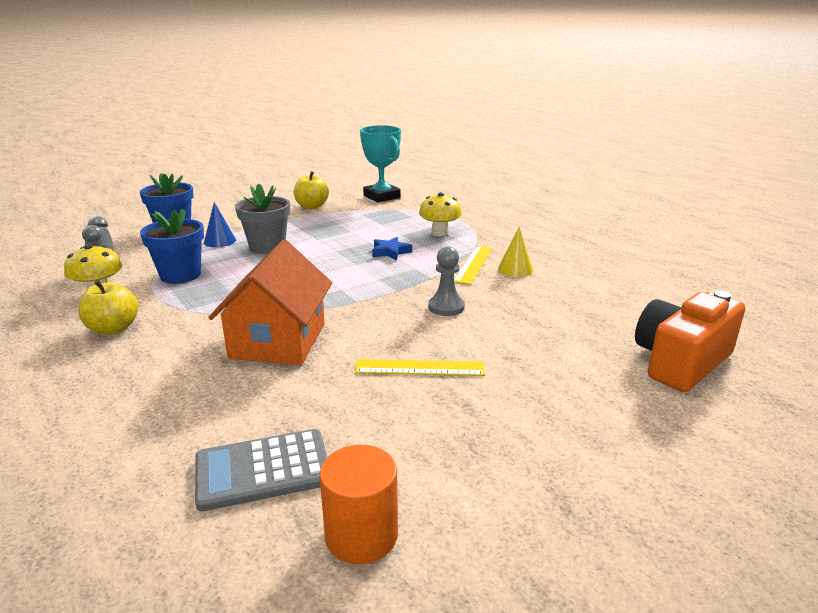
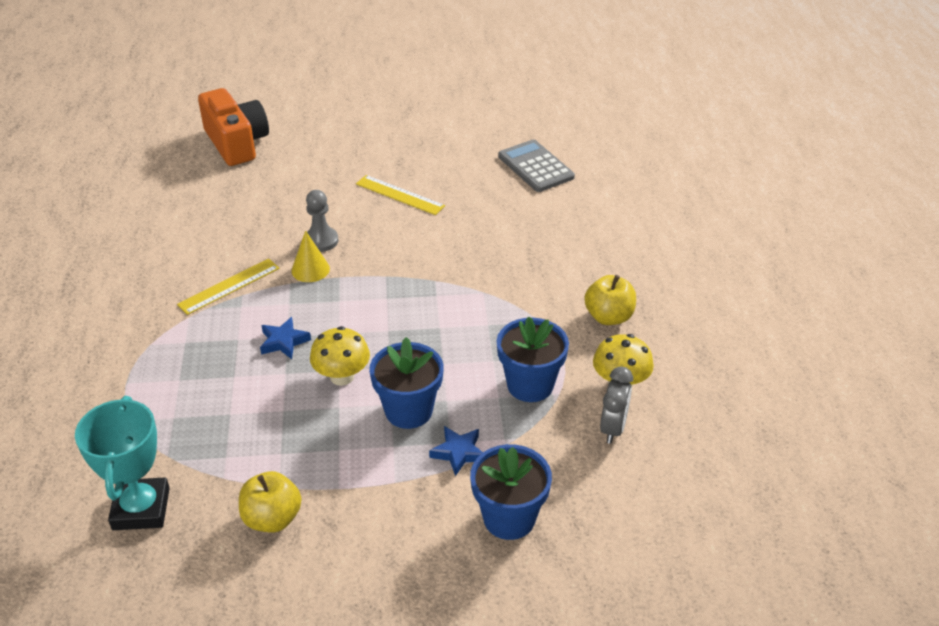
camera: 150 degrees left, 15 degrees up
grey calculator [195,429,327,511] -> grey calculator turned 135 degrees counterclockwise [498,139,575,192]
blue cone [204,202,236,247] -> blue star [429,426,483,476]
orange house [208,240,332,365] -> none
grey flower pot [235,183,290,254] -> blue flower pot [369,337,443,429]
orange cylinder [320,445,398,564] -> none
yellow mushroom [419,193,462,236] -> yellow mushroom moved to [310,326,370,386]
yellow cone [498,227,533,277] -> yellow cone moved to [291,230,330,282]
orange camera [635,291,745,392] -> orange camera turned 105 degrees counterclockwise [198,88,269,166]

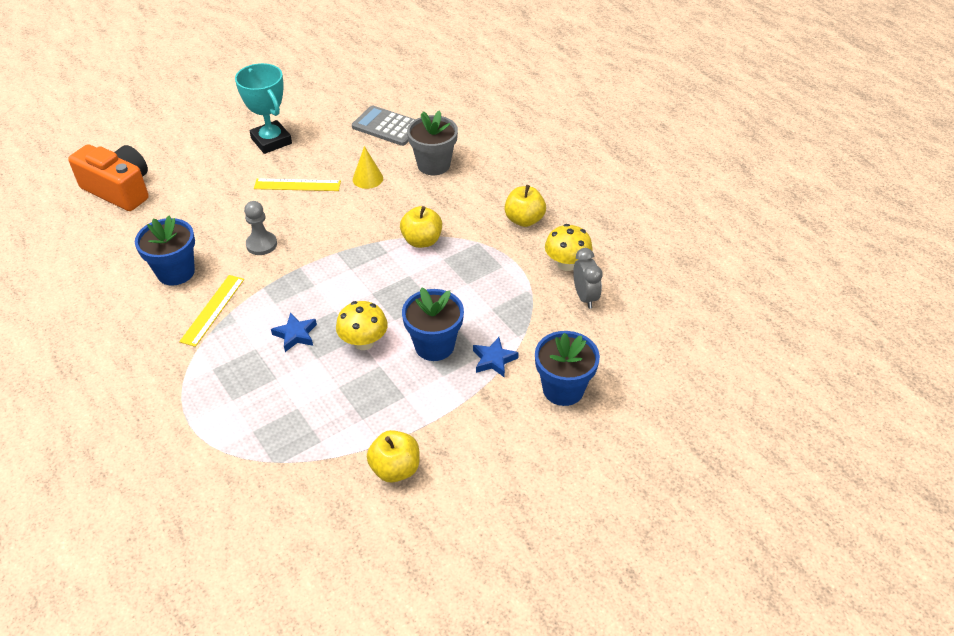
camera: 30 degrees left, 5 degrees up
turquoise trophy [75,396,170,530] -> turquoise trophy moved to [235,63,292,154]
yellow cone [291,230,330,282] -> yellow cone moved to [353,146,383,189]
blue flower pot [497,316,569,402] -> blue flower pot moved to [135,215,195,286]
none -> yellow apple [400,206,442,248]
none -> grey flower pot [407,110,458,175]

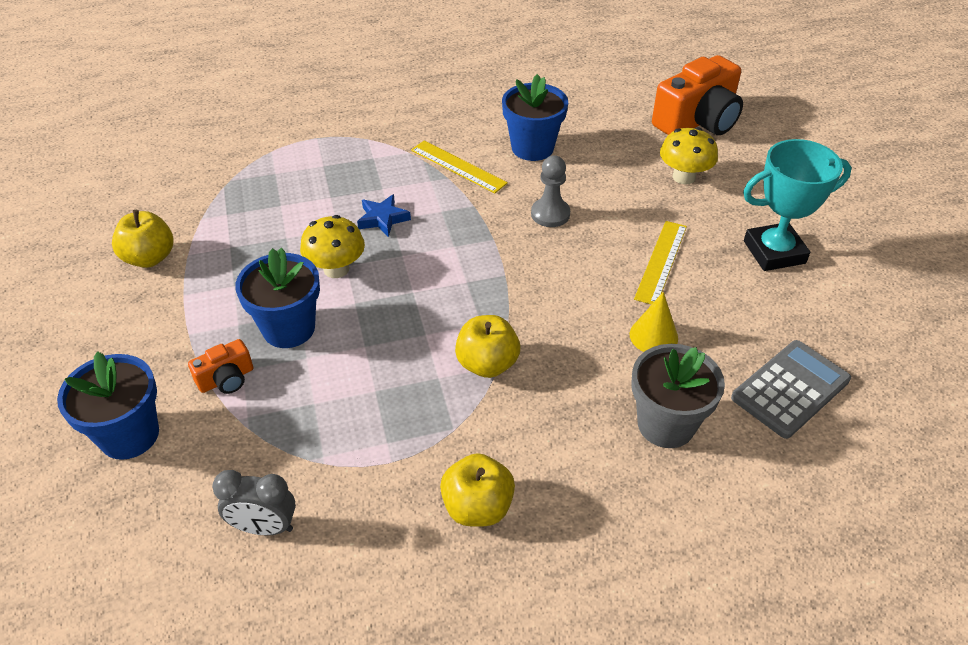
camera: 110 degrees right, 0 degrees up
blue star [473,337,519,377] -> orange camera [188,339,253,394]
yellow mushroom [545,224,593,271] -> yellow mushroom moved to [660,127,718,185]

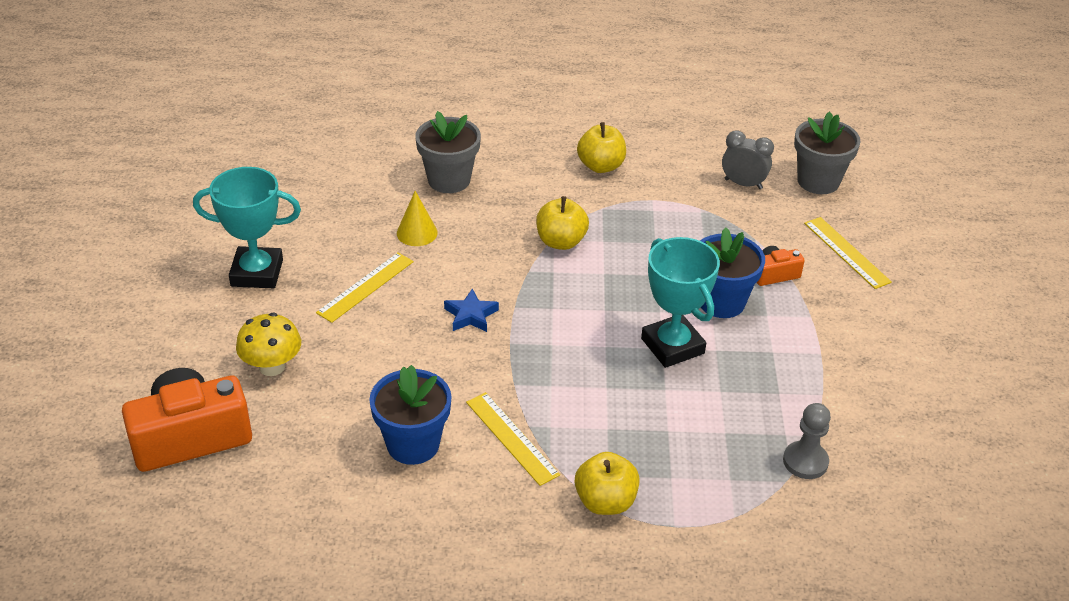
camera: 165 degrees left, 5 degrees down
blue flower pot [57,351,159,460] -> yellow ruler [804,217,892,289]
yellow apple [112,210,173,268] -> yellow apple moved to [575,452,640,515]
yellow mushroom [300,215,365,278] -> turquoise trophy [641,237,720,368]
blue star [357,194,411,237] -> blue star moved to [444,289,499,332]
grey pawn [531,155,570,227] -> grey pawn moved to [783,403,831,479]
grey calculator [731,340,851,439] -> none
none -> grey flower pot [794,111,861,194]

